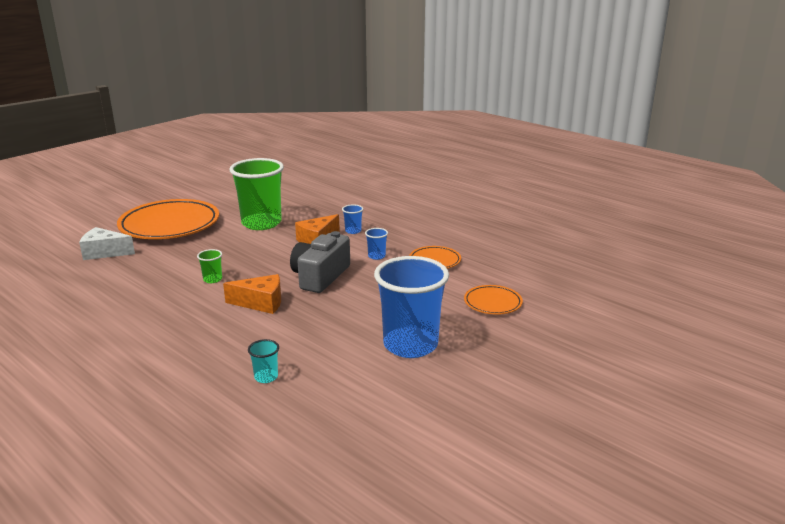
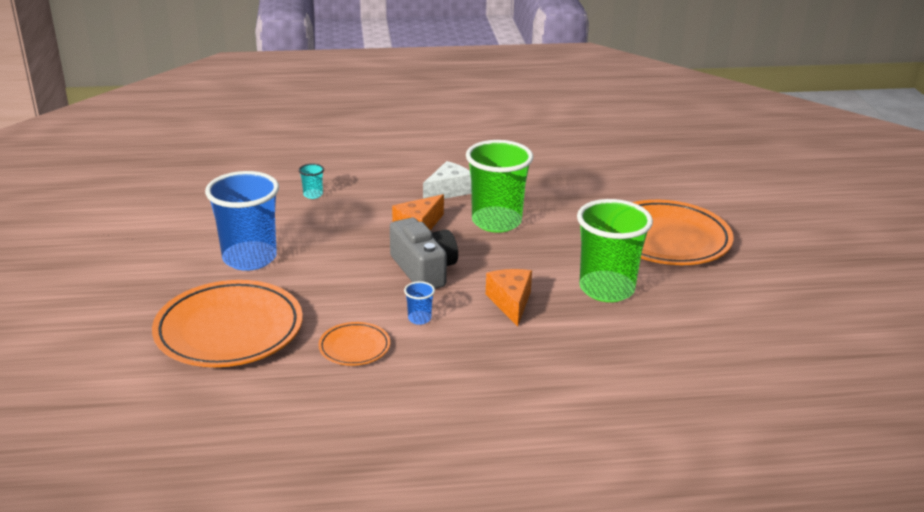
camera: 130 degrees right, 5 degrees up
white cheese [79,227,135,260] -> white cheese moved to [423,161,471,199]
green cup [197,249,222,283] -> green cup [466,140,533,233], size x2.49
blue cup [342,204,363,234] -> none
orange plate [464,285,523,315] -> orange plate [152,280,303,367], size x2.10

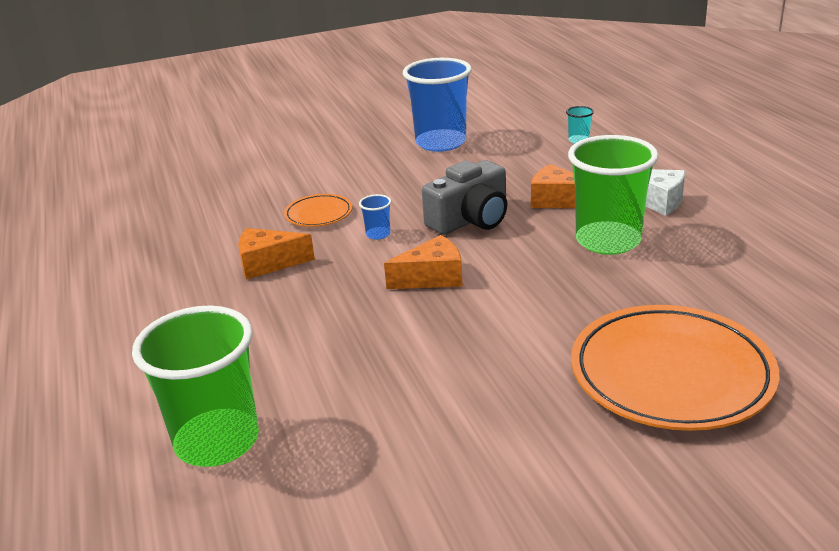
camera: 80 degrees right, 0 degrees up
orange plate [152,280,303,367] -> none
green cup [577,199,653,302] -> green cup moved to [132,305,259,467]
none -> orange cheese [238,228,315,280]

